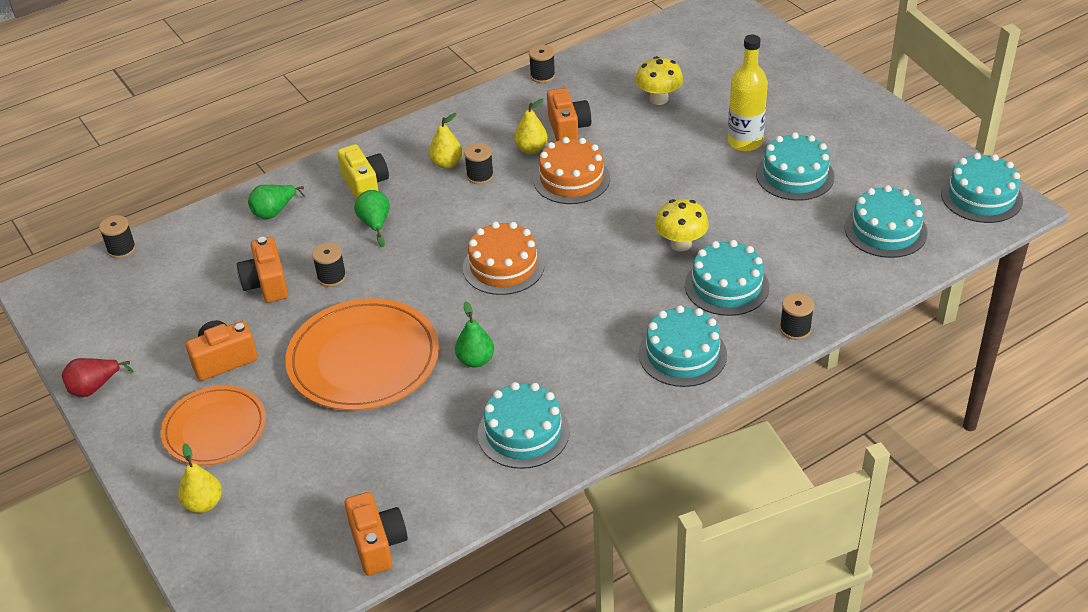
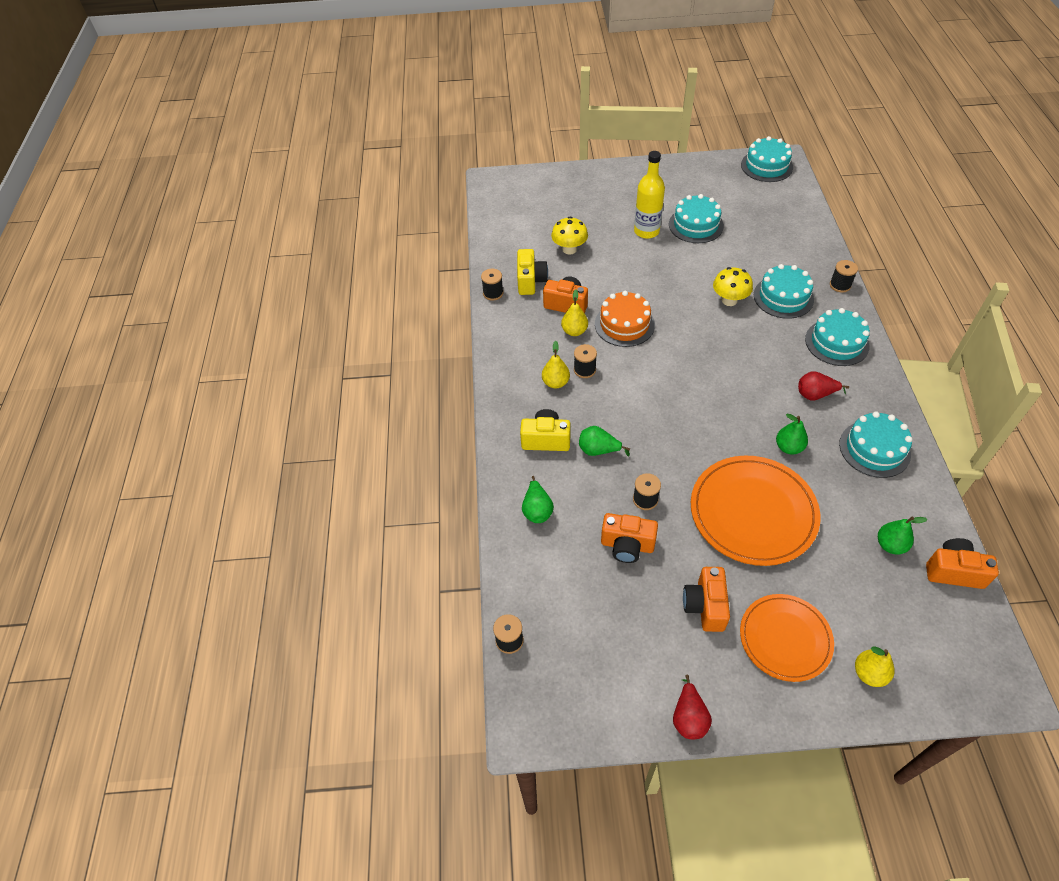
camera: 60 degrees left, 10 degrees up
orange cake [463,222,545,295] -> none
turquoise cake [845,185,928,258] -> none
none -> yellow camera [517,249,548,295]
none -> red pear [798,371,849,401]
none -> green pear [878,517,928,554]

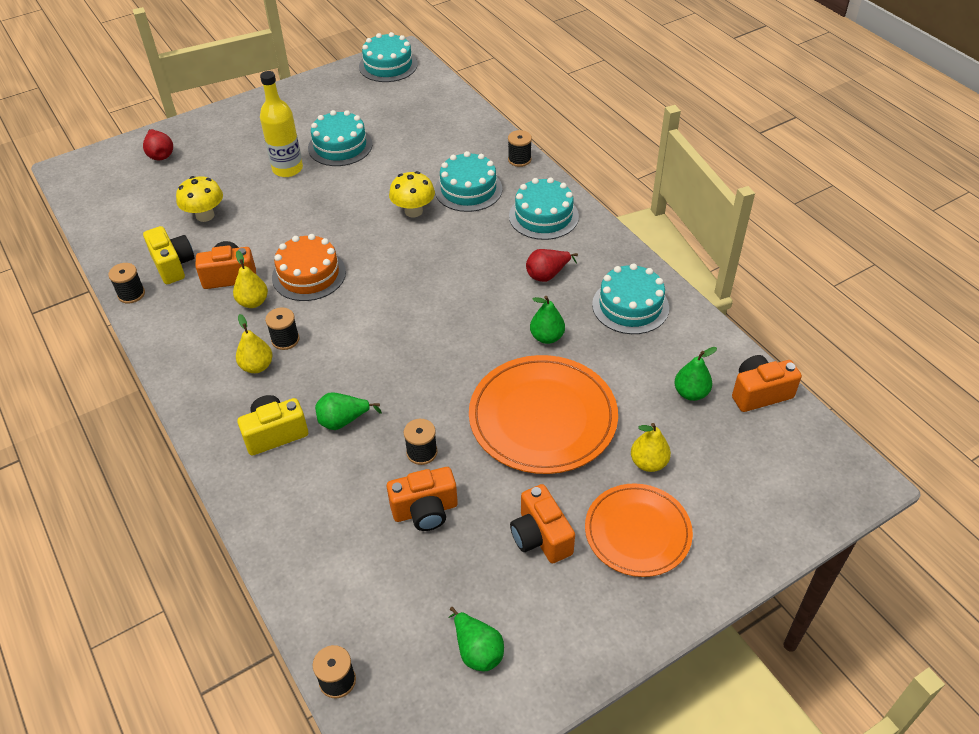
camera: 30 degrees left, 5 degrees down
green pear [522,476,554,523] -> green pear moved to [448,607,504,671]
red pear [673,675,712,739] -> red pear moved to [143,129,173,160]
yellow pear [855,647,895,687] -> yellow pear moved to [631,423,671,472]

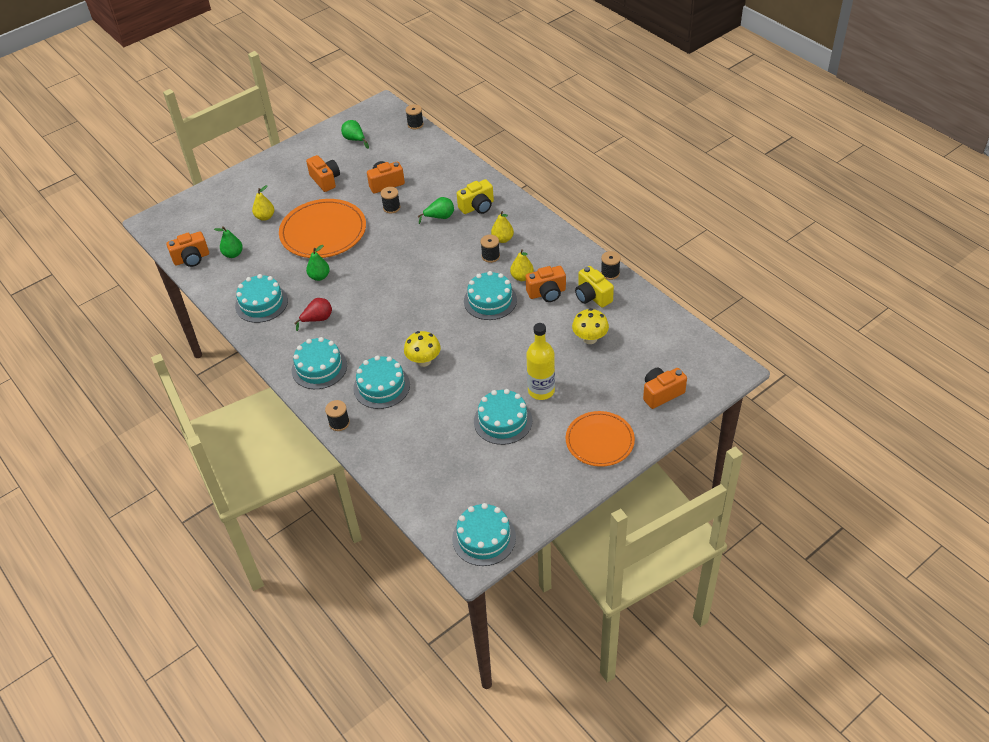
camera: 175 degrees right, 0 degrees up
red pear [143,129,173,160] -> orange camera [643,368,687,409]
orange cake [272,234,346,301] -> turquoise cake [464,271,517,320]
orange plate [585,483,693,577] -> orange plate moved to [566,411,635,467]

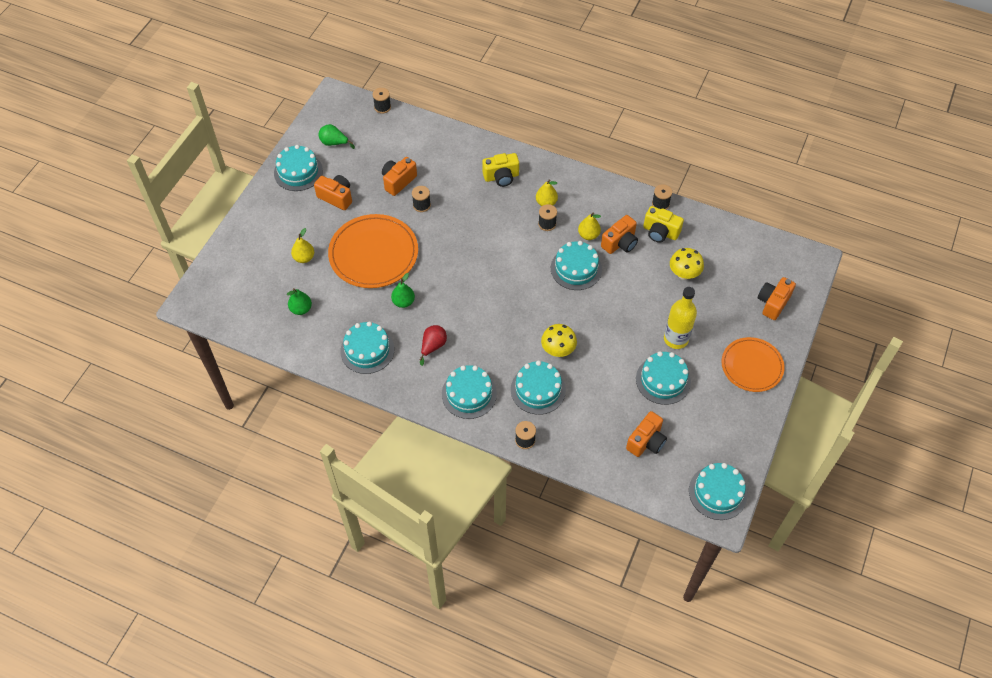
camera: 30 degrees left, 10 degrees up
orange camera [167,231,209,267] -> orange camera moved to [626,411,667,457]
green pear [418,197,454,224] -> none
yellow camera [457,179,494,214] -> yellow camera turned 45 degrees clockwise [482,153,519,187]
none -> turquoise cake [274,145,323,191]

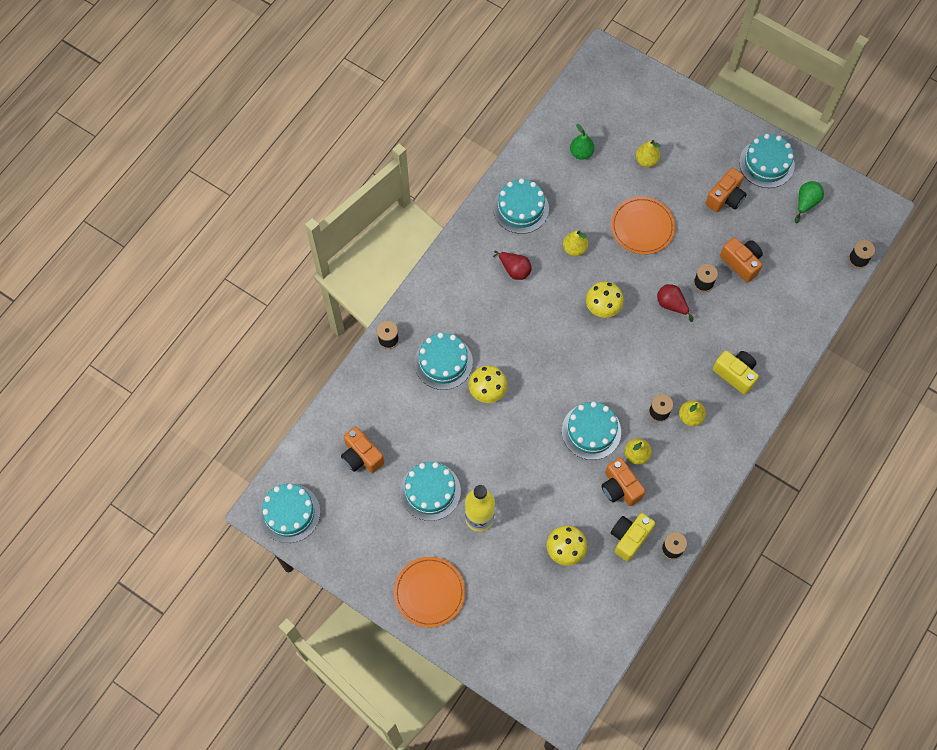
camera: 100 degrees right, 10 degrees up
orange plate [328,214,418,288] -> orange plate [611,196,675,255], size x0.65
green pear [391,273,415,308] -> yellow pear [563,230,588,256]
turquoise cake [442,365,497,419] -> none
yellow camera [482,153,519,187] -> yellow camera turned 135 degrees clockwise [713,351,759,395]
orange camera [758,277,796,320] -> none
none -> yellow mushroom [586,281,624,318]
none -> red pear [657,284,694,322]

